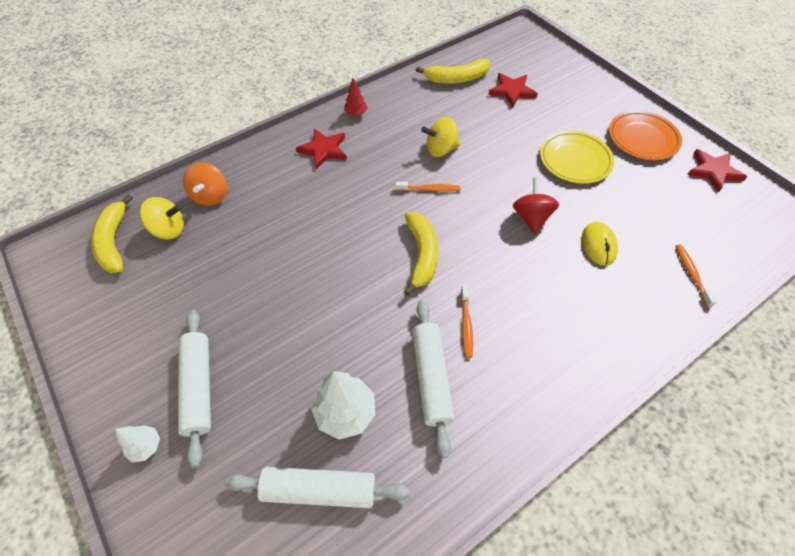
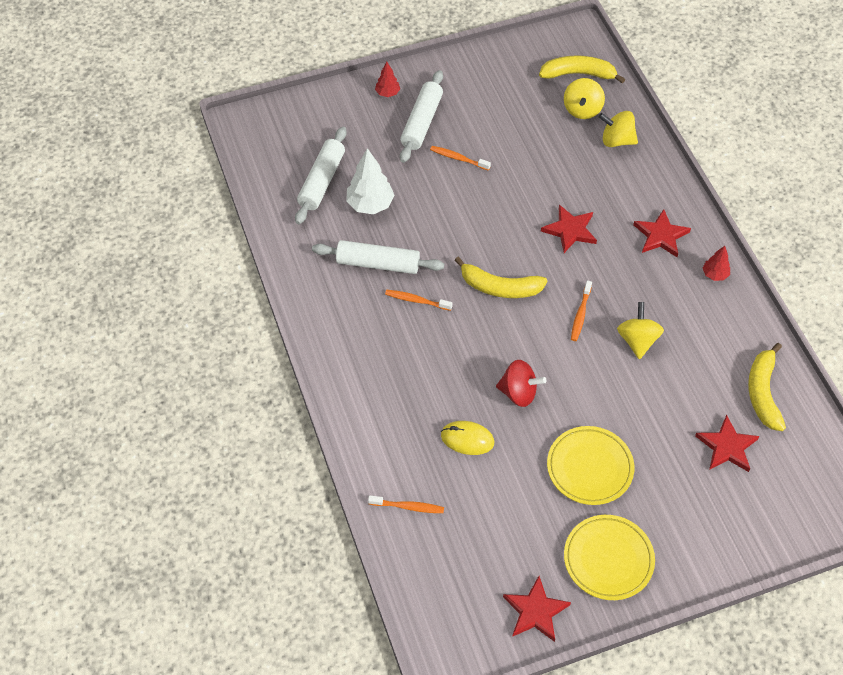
camera: 105 degrees right, 0 degrees up
white tree [115,425,160,462] -> red tree [375,62,400,97]
white rolling pin [178,310,211,468] -> white rolling pin turned 75 degrees counterclockwise [400,70,443,163]
orange spinning top [183,162,227,206] -> yellow spinning top [598,111,638,147]
orange plate [609,111,682,160] -> yellow plate [564,515,655,600]
none -> orange toothbrush [430,146,491,171]
none -> red star [541,205,597,253]

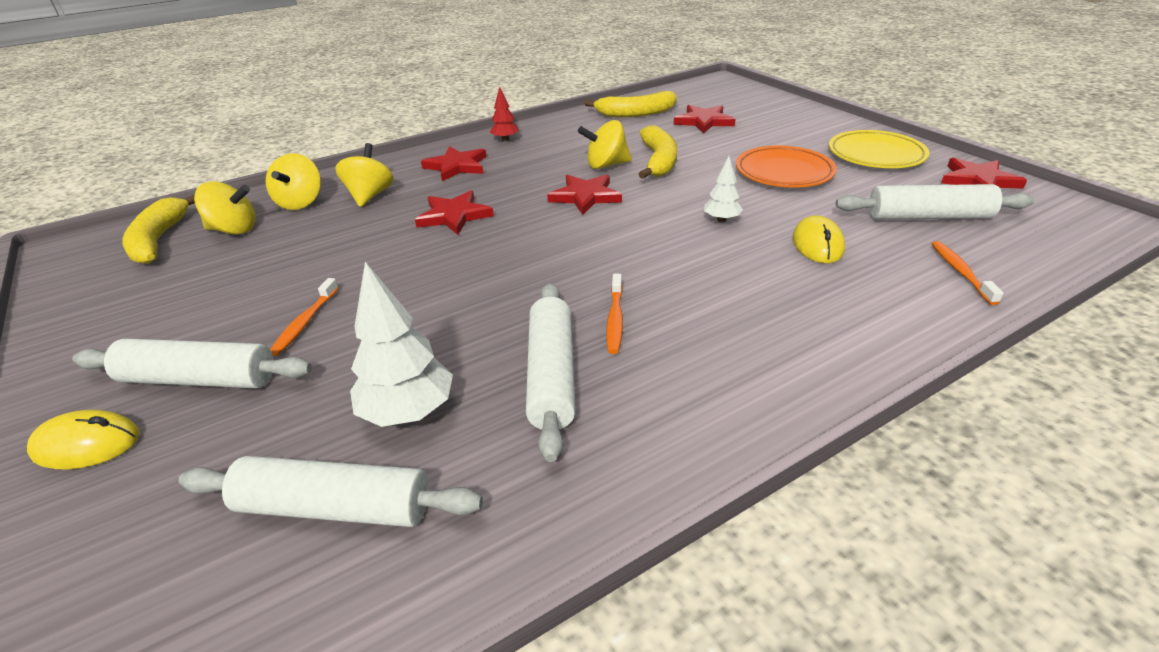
camera: 100 degrees left, 20 degrees down
red tree [375,62,400,97] -> yellow mouse [27,410,140,469]
yellow banana [454,257,547,298] -> yellow banana moved to [639,125,677,179]
red spinning top [496,360,547,407] -> white tree [704,156,743,222]
yellow plate [547,426,634,505] -> orange plate [736,146,837,188]
orange toothbrush [571,281,592,341] -> red star [547,175,622,215]
none -> yellow spinning top [335,143,394,207]
none -> white rolling pin [836,184,1035,220]

